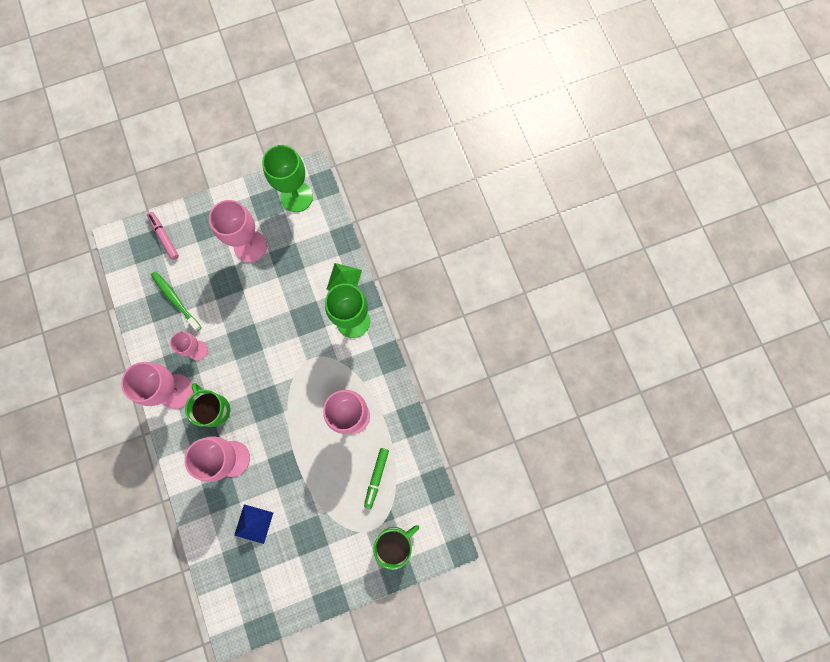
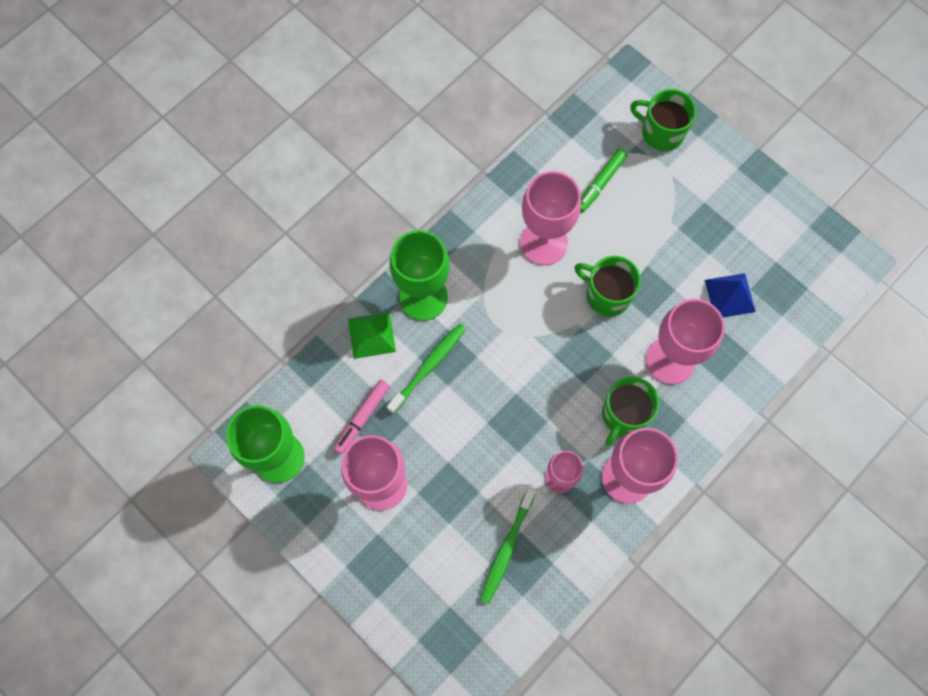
camera: 115 degrees left, 5 degrees down
pink marker [147,212,179,260] -> pink marker moved to [333,380,390,454]
green marker [364,448,389,509] -> green marker turned 135 degrees clockwise [580,149,628,213]
none -> green toothbrush [387,324,466,414]
none -> green mug [575,256,641,316]

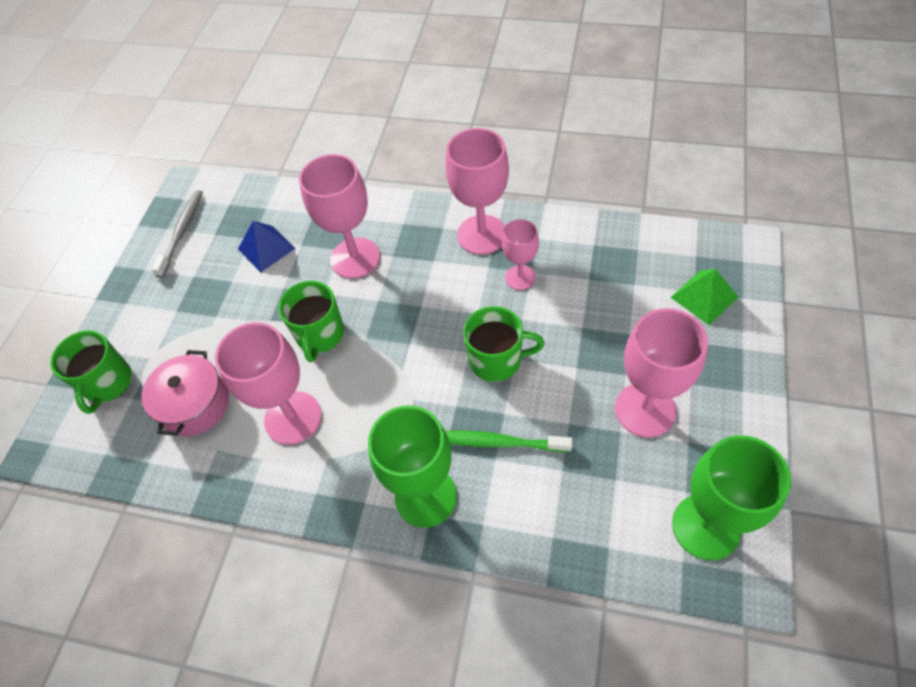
camera: 115 degrees left, 15 degrees down
pink marker [333,380,390,454] -> none
green pyramid [348,312,396,359] -> green pyramid moved to [670,269,738,325]
green toothbrush [480,488,536,604] -> none
green marker [580,149,628,213] -> pink pot [141,350,229,436]
green mug [602,377,659,446] -> green mug moved to [463,306,545,382]
none -> grey toothbrush [151,190,203,278]

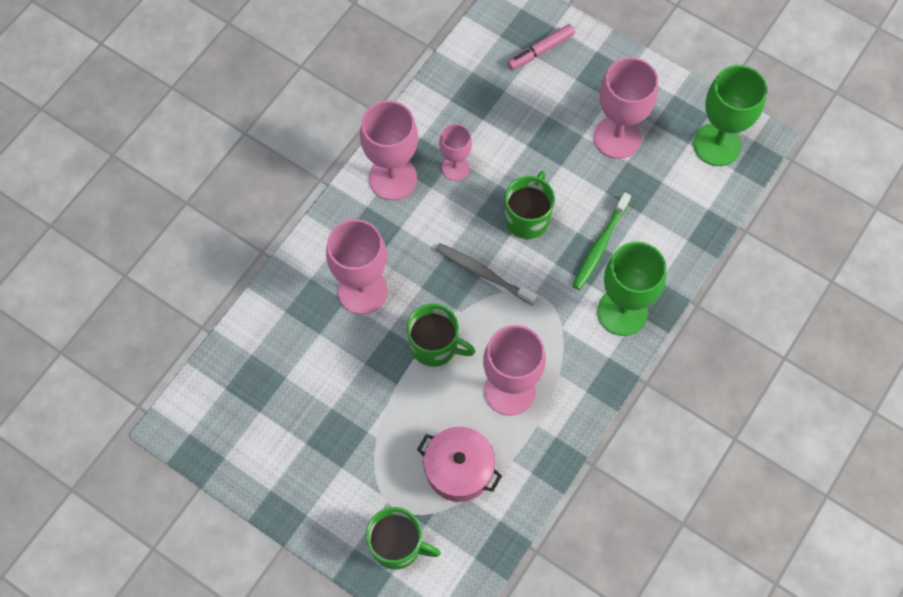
camera: 75 degrees left, 10 degrees up
grey toothbrush [151,190,203,278] -> grey toothbrush moved to [436,243,538,305]
blue pyramid [238,221,296,272] -> none
green pyramid [670,269,738,325] -> pink marker [507,24,575,70]

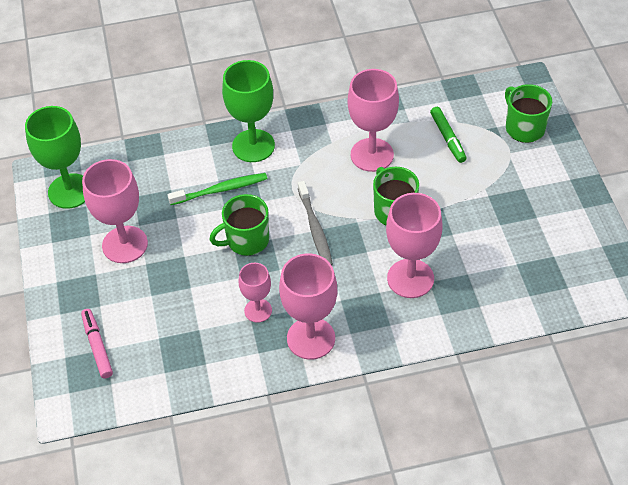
camera: 135 degrees left, 15 degrees down
pink pot [417,427,502,502] -> green marker [430,107,467,163]
pink marker [507,24,575,70] -> pink marker turned 120 degrees counterclockwise [81,309,113,378]

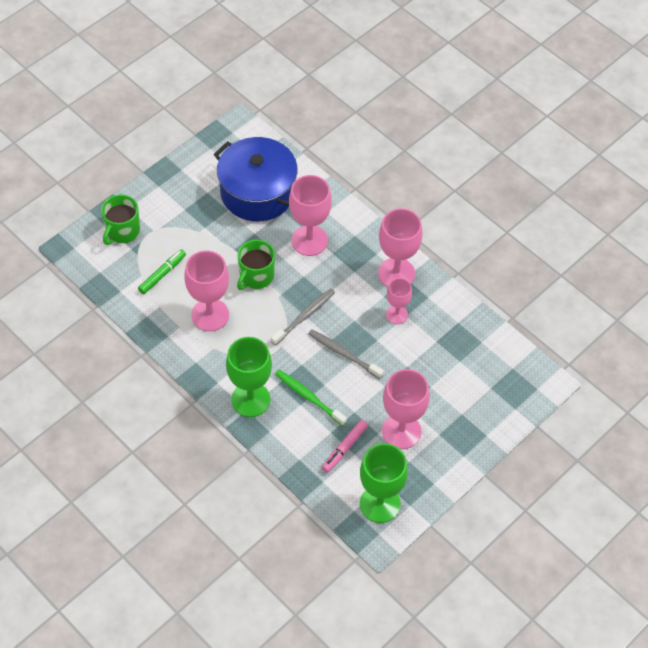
camera: 125 degrees left, 5 degrees up
pink marker [81,309,113,378] -> pink marker moved to [322,420,368,473]
green mug [209,194,269,256] -> grey toothbrush [309,330,384,379]
none -> blue pot [214,137,298,221]

